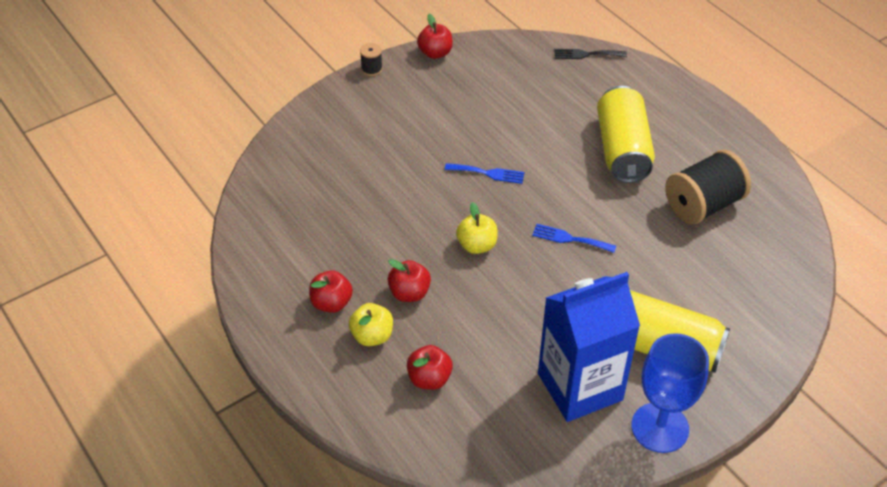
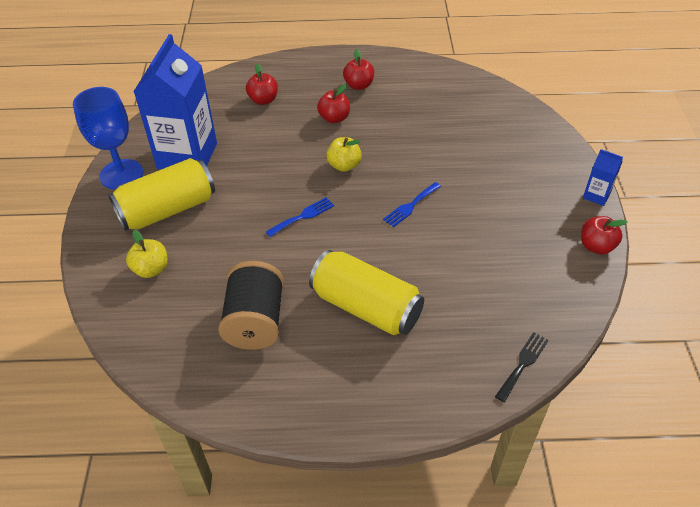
camera: 125 degrees right, 0 degrees up
yellow apple [349,303,393,346] -> yellow apple moved to [126,230,167,278]
black spool [360,43,383,76] -> blue carton [583,149,623,206]

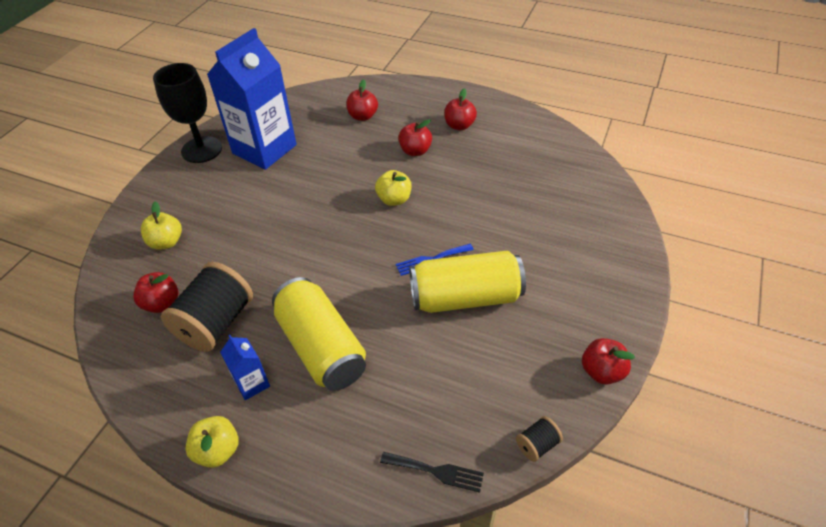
camera: 25 degrees right, 0 degrees up
blue goblet [73,87,143,190] -> black goblet [153,63,222,163]
yellow can [108,158,215,231] -> yellow can moved to [409,250,526,313]
blue fork [266,197,334,237] -> none
black fork [495,332,549,402] -> black fork turned 45 degrees clockwise [380,452,484,493]
blue carton [583,149,623,206] -> blue carton moved to [220,335,270,400]
none -> red apple [133,272,178,313]
none -> yellow apple [186,416,238,468]
none -> black spool [516,416,563,462]

